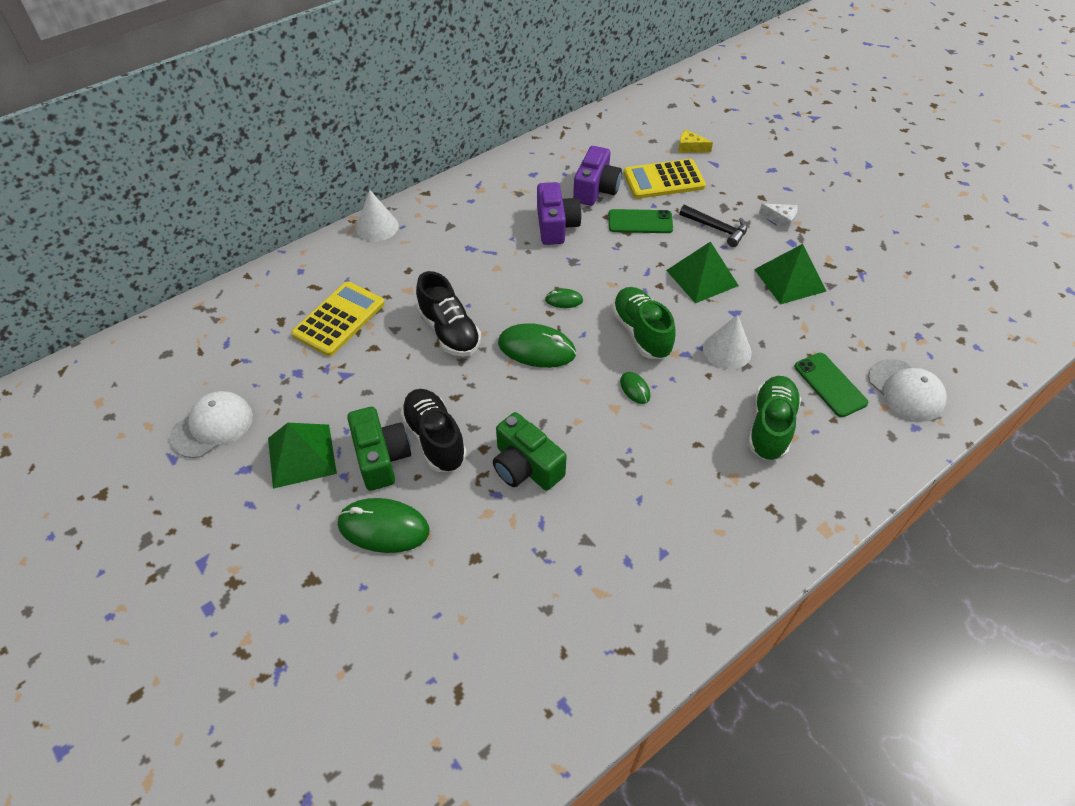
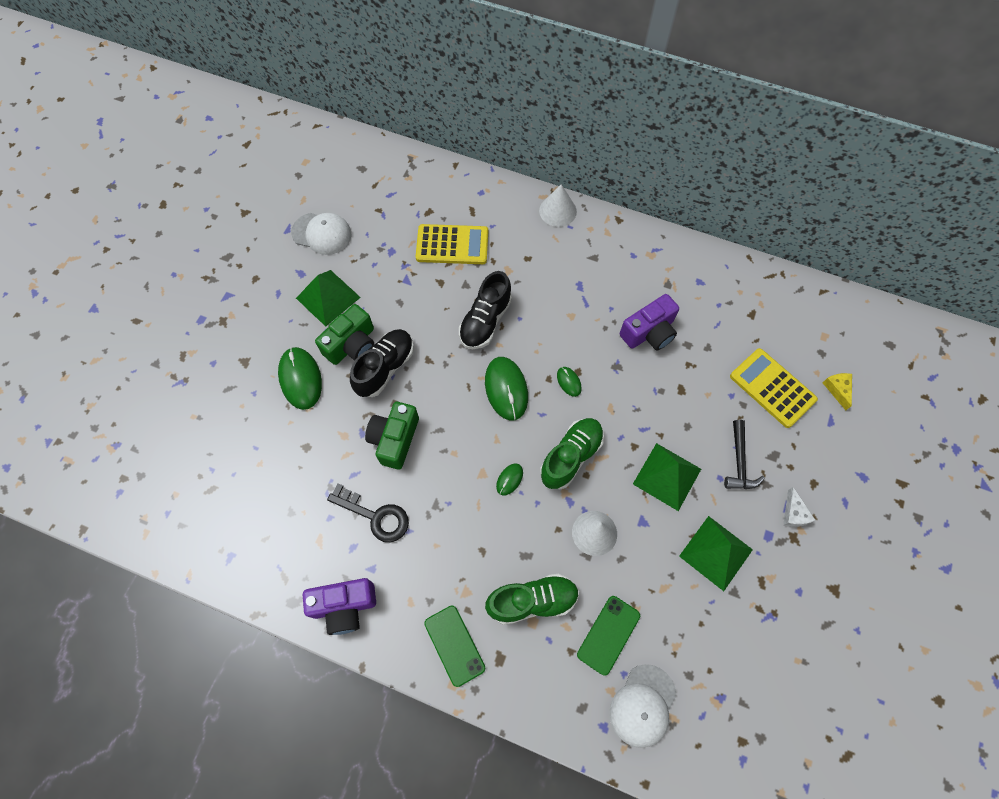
camera: 60 degrees right, 15 degrees up
purple camera [573,146,622,206] -> purple camera moved to [303,578,376,635]
green phone [608,209,673,233] -> green phone moved to [424,606,485,687]
none -> black key [327,483,409,542]

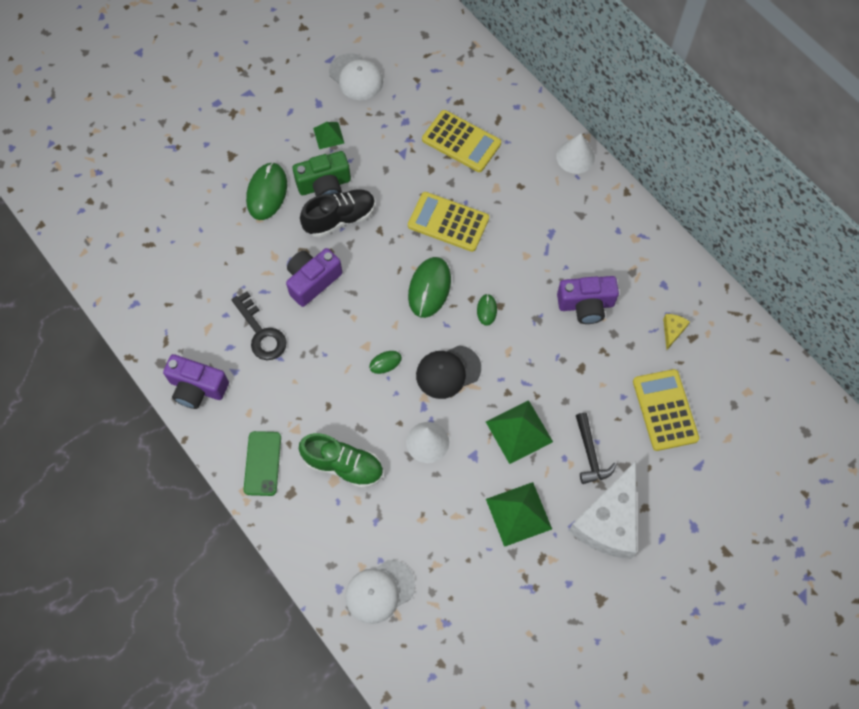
camera: 30 degrees right, 0 degrees up
green pyramid [296,270,361,327] -> green pyramid [313,122,344,149], size x0.59
green camera [365,402,419,469] -> purple camera [286,248,342,307]
black shoe [459,271,512,349] -> yellow calculator [408,192,489,252]
green shoe [540,418,604,489] -> black cap [416,345,481,399]
green phone [577,596,640,675] -> none
black hammer [724,420,765,489] -> black hammer turned 45 degrees counterclockwise [576,413,617,484]
white cheese [783,487,815,527] -> white cheese [569,461,637,559], size x2.47
yellow cheese [823,373,852,410] -> yellow cheese moved to [663,314,690,350]

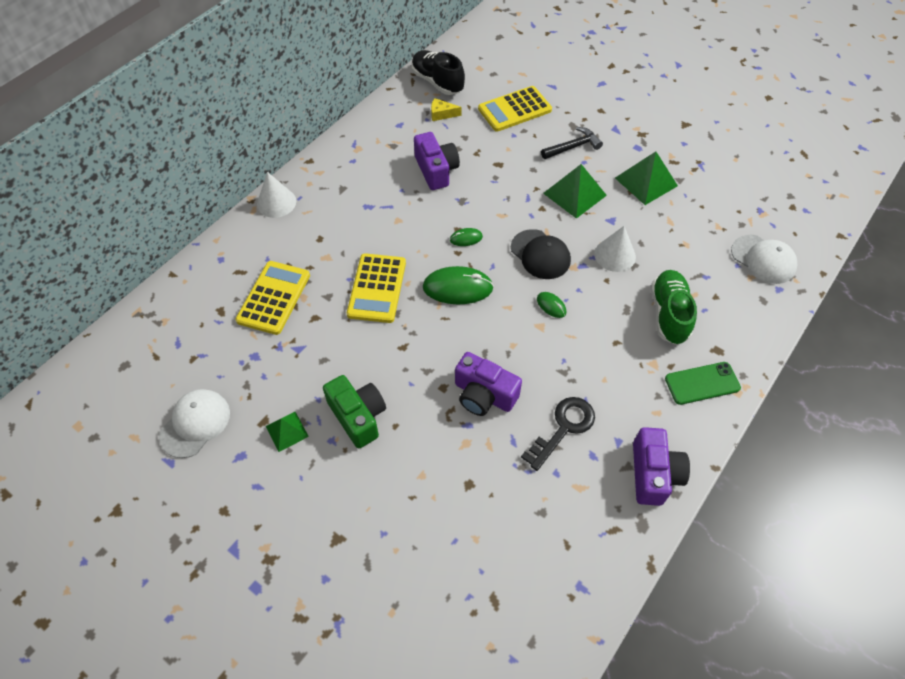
camera: 105 degrees left, 10 degrees down
green mouse [246,162,287,220] -> none
black shoe [300,189,375,238] -> black shoe moved to [411,50,465,95]
white cheese [569,461,637,559] -> none

